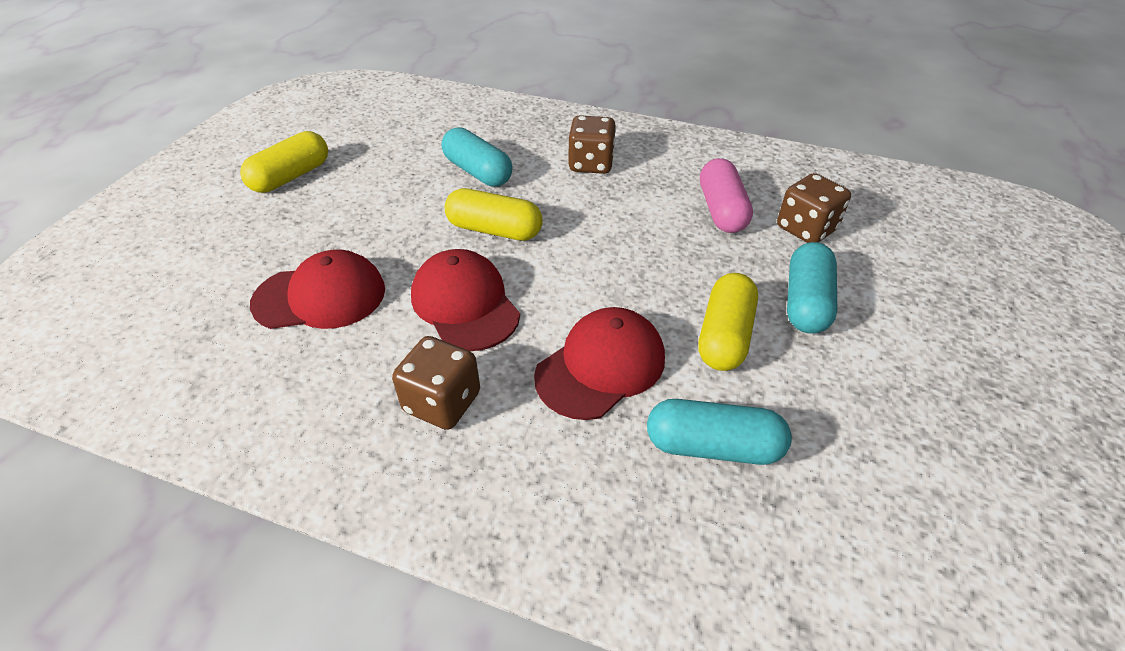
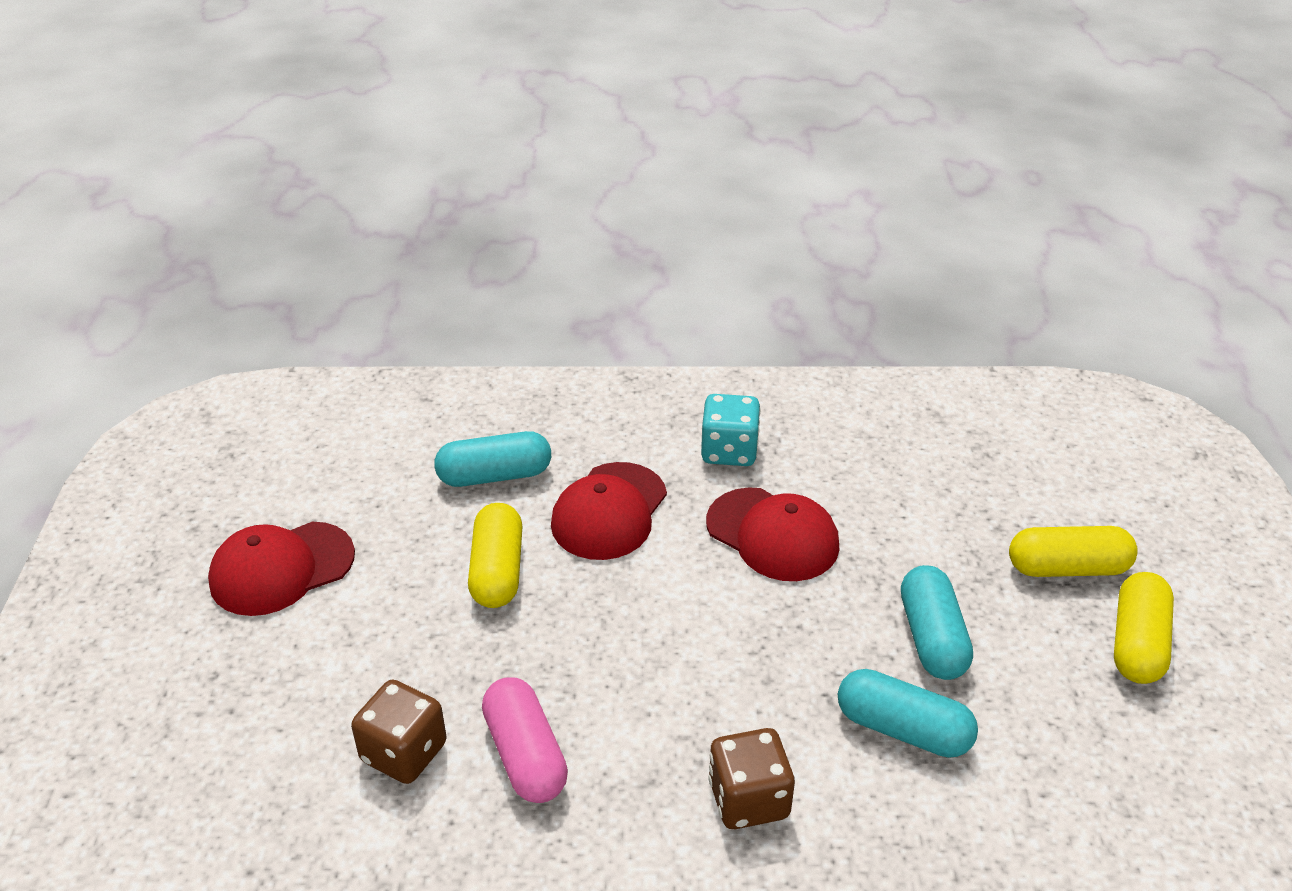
camera: 160 degrees right, 5 degrees down
red cap [250,249,385,329] -> red cap moved to [208,522,355,616]
brown dice [392,336,480,430] -> turquoise dice [701,394,761,466]
yellow capsule [445,188,543,241] -> yellow capsule moved to [1009,526,1138,577]
turquoise capsule [787,242,837,334] -> turquoise capsule moved to [901,565,973,680]

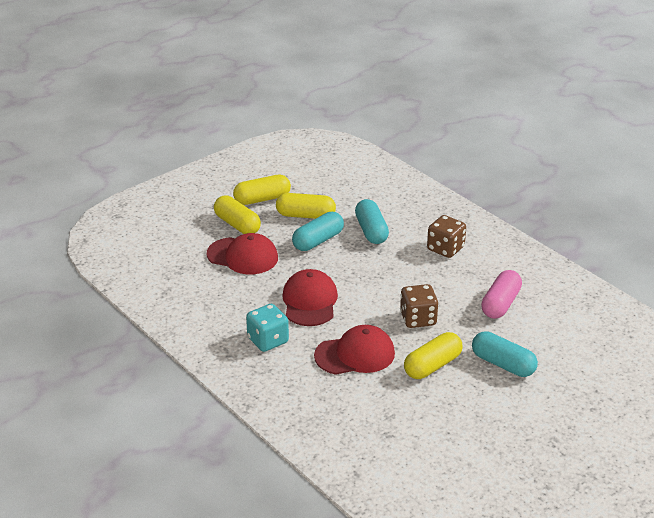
camera: 130 degrees left, 5 degrees down
red cap [208,522,355,616] -> red cap moved to [207,233,278,275]
brown dice [351,680,447,784] -> brown dice moved to [400,284,438,328]
turquoise capsule [434,431,551,487] -> turquoise capsule moved to [472,331,538,377]
none -> yellow capsule [276,193,336,219]

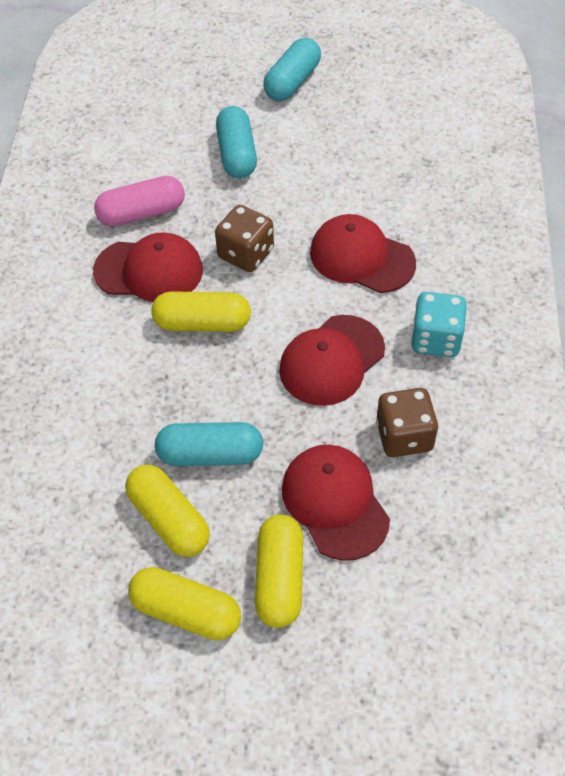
camera: 135 degrees left, 20 degrees up
turquoise capsule [355,199,389,244] -> turquoise capsule moved to [263,38,321,101]
yellow capsule [404,332,463,379] -> yellow capsule moved to [151,291,251,332]
brown dice [427,215,466,258] -> brown dice moved to [376,388,438,457]
none -> red cap [93,232,203,302]

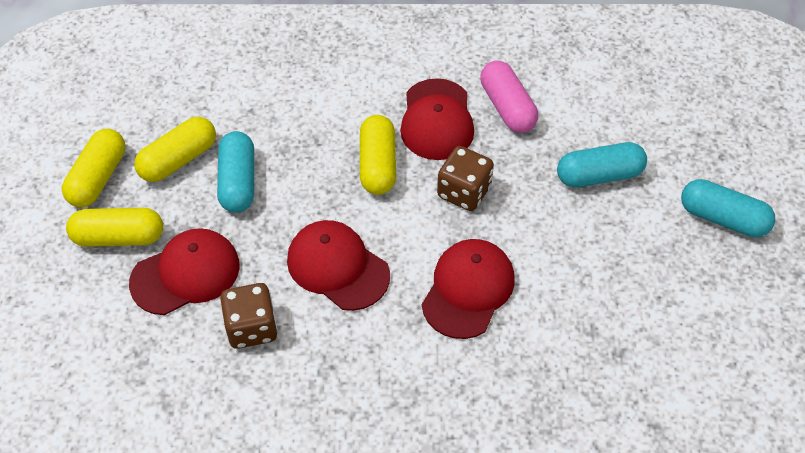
camera: 85 degrees right, 0 degrees up
turquoise dice [411,292,467,357] -> none

